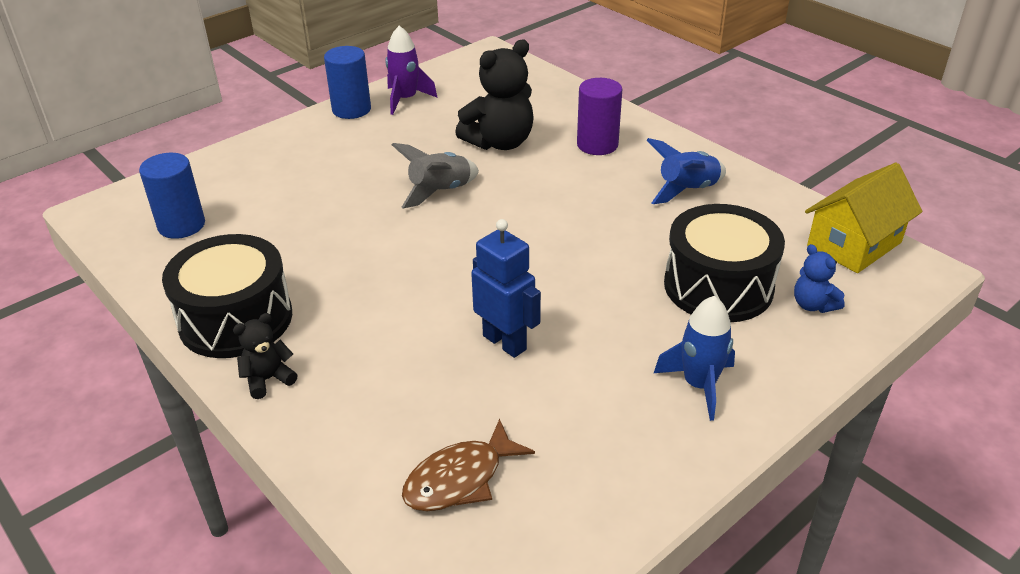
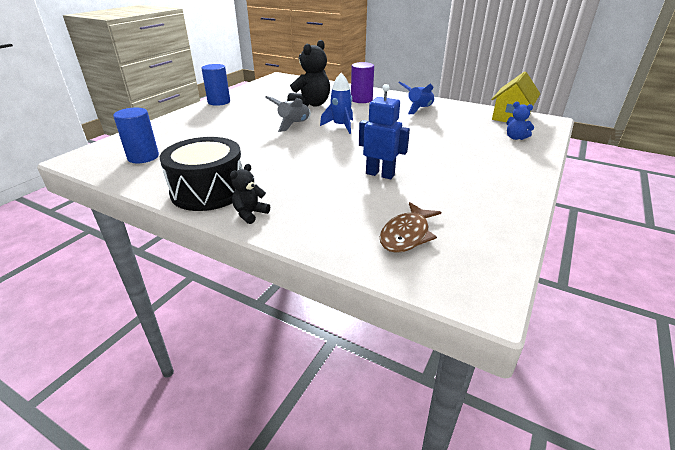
camera: 20 degrees left, 5 degrees down
purple rocket [385,26,438,115] -> none
blue rocket [654,296,735,421] -> blue rocket moved to [320,73,353,134]
black drum [664,204,785,322] -> none

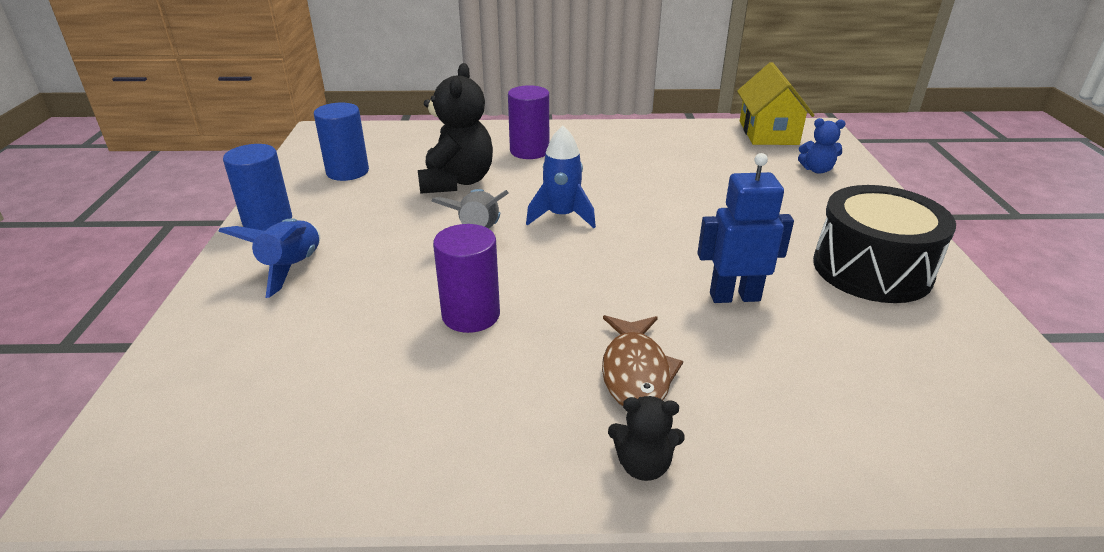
camera: 30 degrees left, 0 degrees up
blue cylinder [113,107,159,163] -> blue cylinder moved to [314,102,369,181]
black drum [160,137,243,211] -> black drum moved to [813,185,956,303]
black teddy bear [230,164,270,224] -> black teddy bear turned 90 degrees counterclockwise [608,396,685,481]
brown fish [380,202,441,253] -> brown fish moved to [602,315,683,406]
blue rocket [398,81,434,114] -> blue rocket moved to [218,218,320,298]
none -> purple cylinder [433,224,500,333]

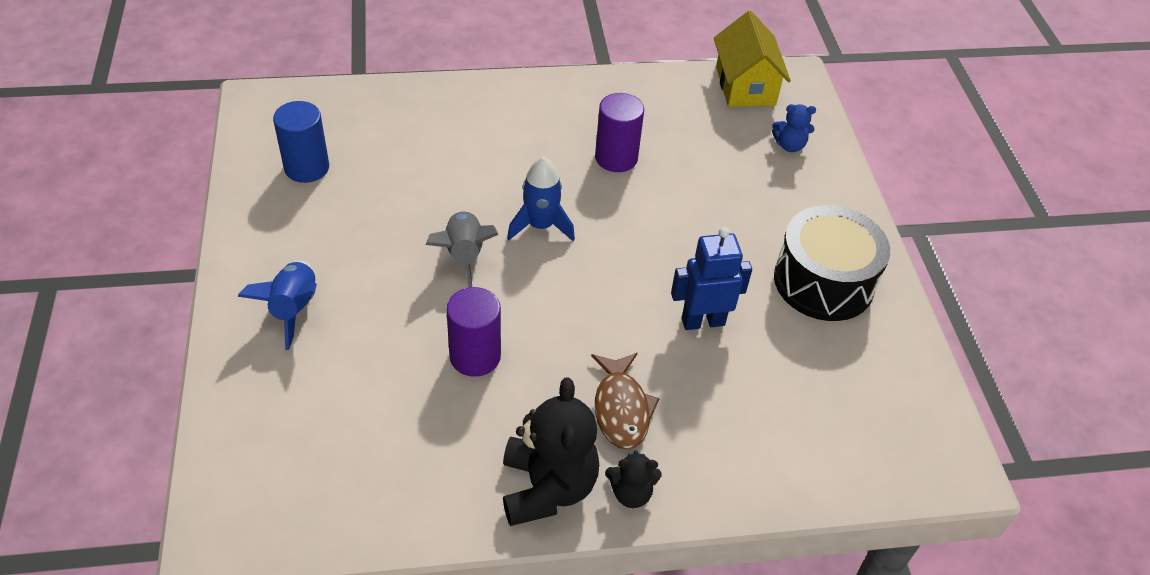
camera: 10 degrees left, 15 degrees up
blue cylinder [223,144,292,231] -> none
black teddy bear [418,63,493,194] -> black teddy bear moved to [503,378,599,526]
purple cylinder [508,85,549,159] -> purple cylinder moved to [595,93,644,172]

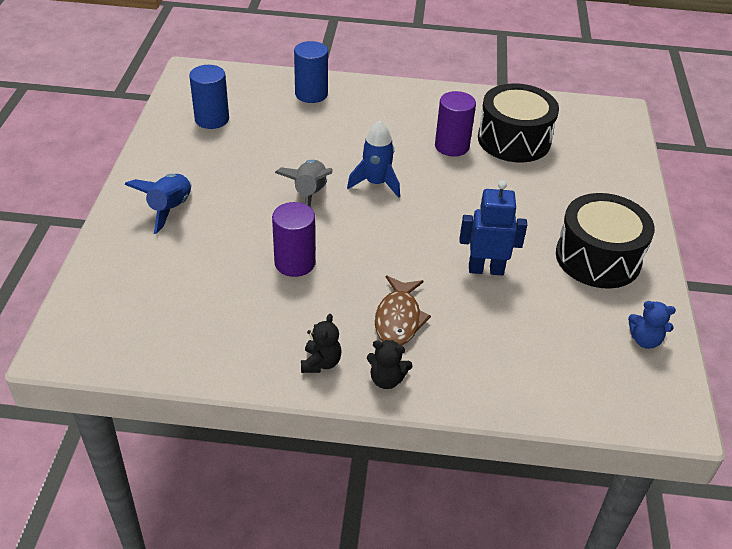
camera: 15 degrees right, 5 degrees down
black teddy bear [503,378,599,526] -> black teddy bear [301,314,342,373], size x0.51
yellow house [714,11,791,107] -> none
blue teddy bear [772,104,816,152] -> blue teddy bear moved to [628,301,676,349]
none -> blue cylinder [294,41,328,103]
none -> black drum [478,83,559,163]

